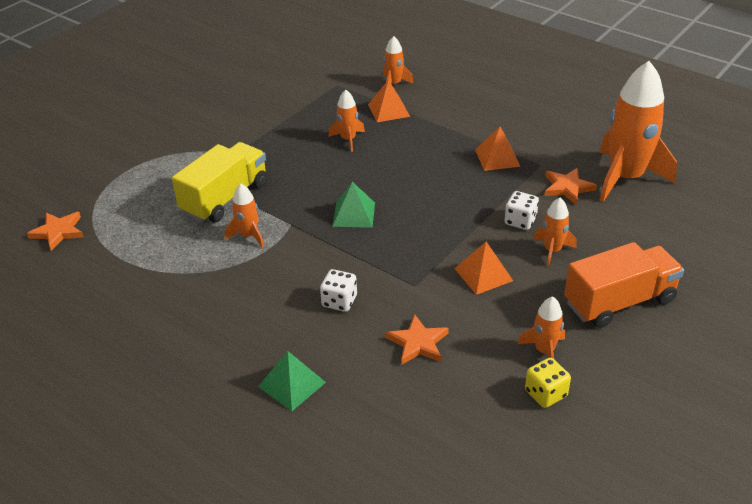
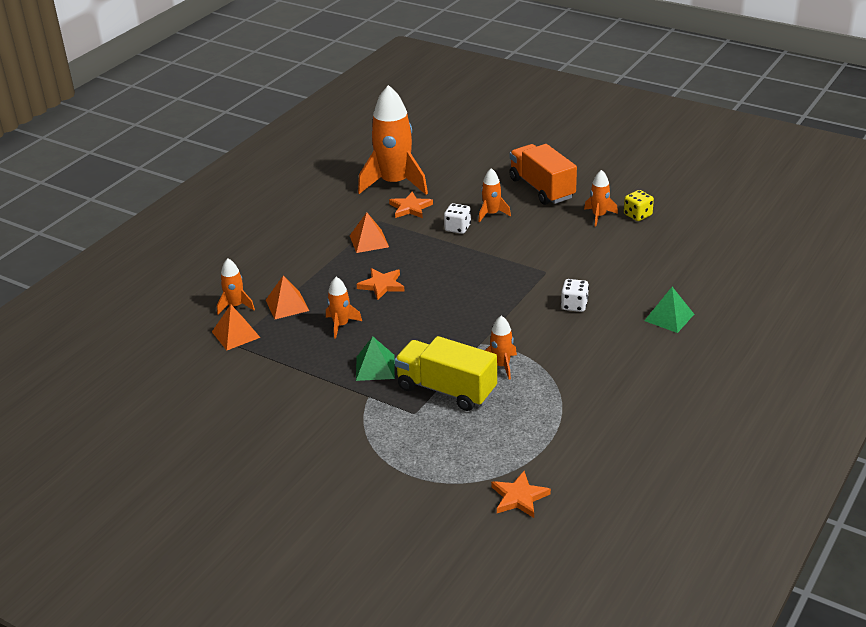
camera: 95 degrees left, 5 degrees down
green pyramid [332,182,375,228] -> green pyramid moved to [356,336,395,381]
orange star [386,314,449,365] -> orange star moved to [357,268,405,300]
orange pyramid [454,242,513,295] -> orange pyramid moved to [212,305,260,350]

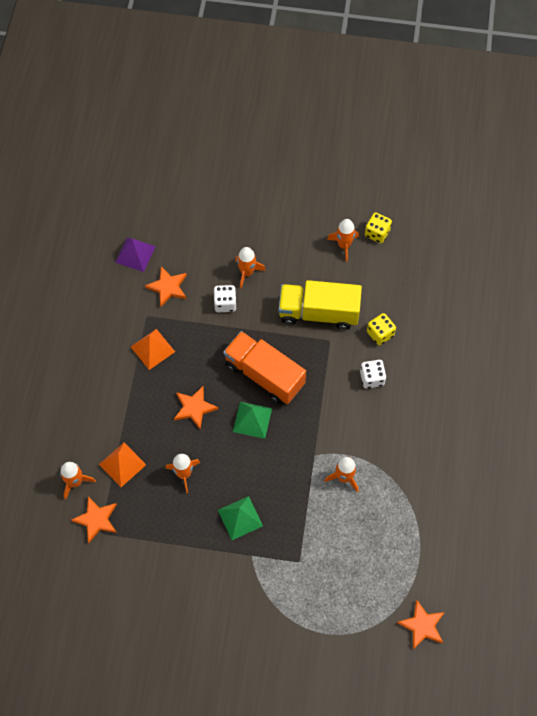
camera: 25 degrees left, 30 degrees up
orange pyramid [212,305,260,350] -> orange star [71,496,117,543]
orange rocket [358,85,428,195] -> purple pyramid [115,237,156,272]
yellow truck [394,336,497,411] -> yellow truck moved to [278,280,362,330]
orange truck [509,144,577,205] -> orange truck moved to [223,331,306,404]
green pyramid [644,287,694,333] -> green pyramid moved to [233,402,272,439]
none -> yellow dice [367,313,396,345]

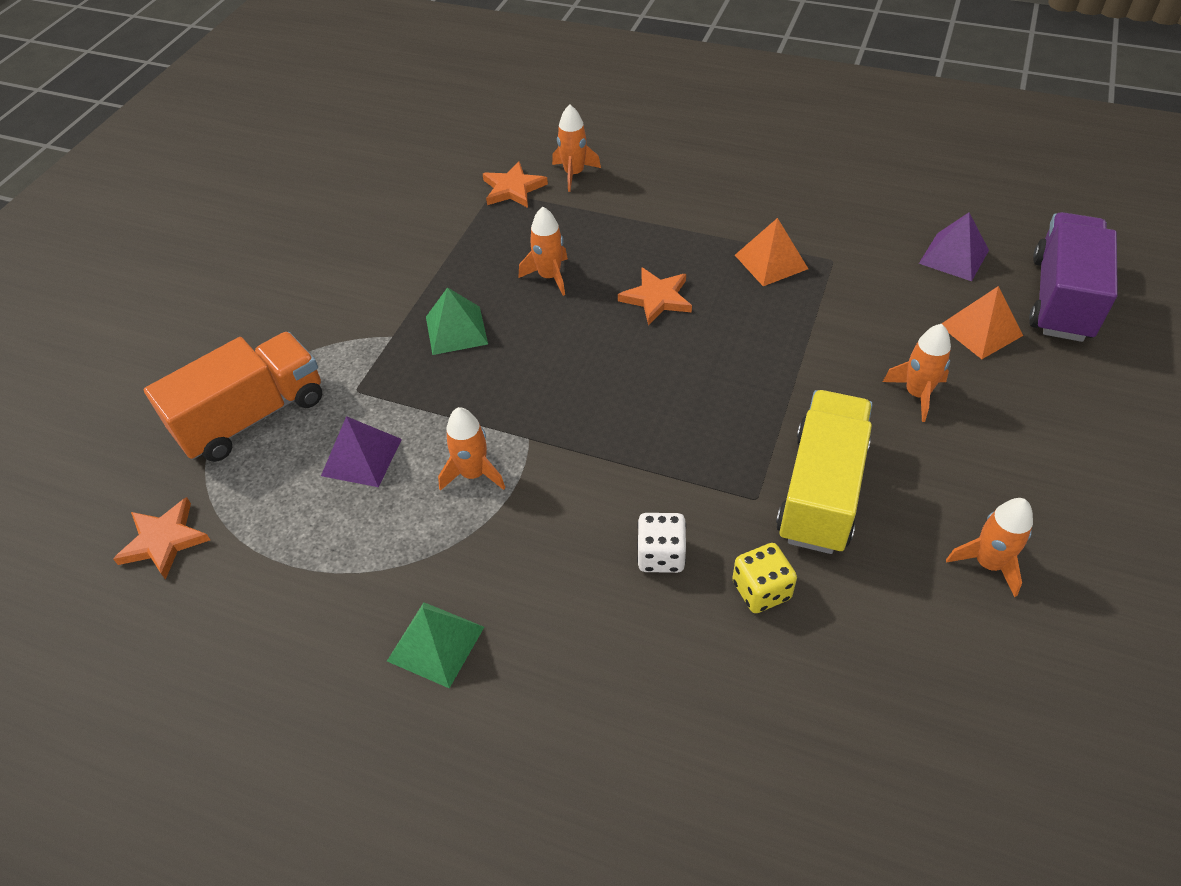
camera: 105 degrees right, 15 degrees down
orange pyramid [99,442,146,487] -> orange pyramid moved to [941,286,1023,359]
orange star [145,266,187,306] -> none
white dice [214,285,237,312] -> none
orange truck [223,331,306,404] -> orange truck moved to [144,332,322,462]
green pyramid [233,402,272,439] -> green pyramid moved to [387,602,484,688]
yellow dice [365,212,392,243] -> none
none -> purple pyramid [321,416,402,487]
none -> purple truck [1029,212,1118,342]

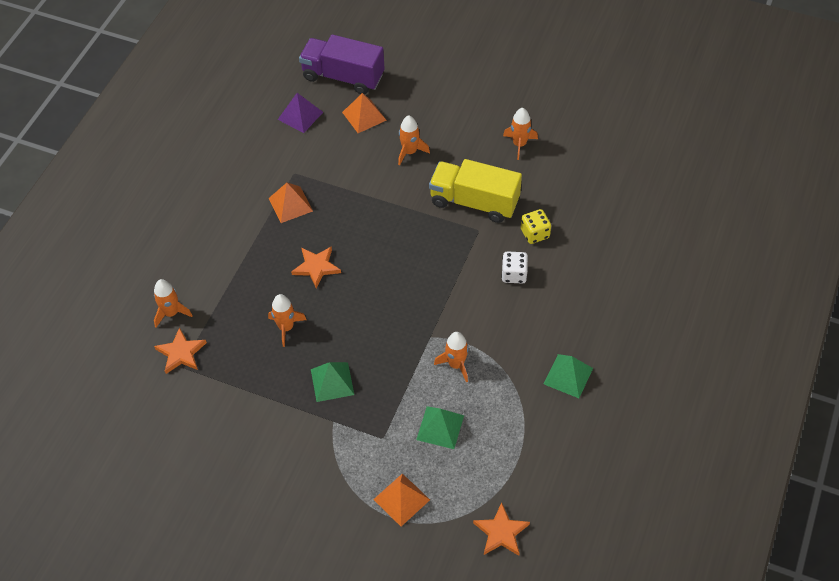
camera: 90 degrees left, 5 degrees up
orange truck [144,332,322,462] -> orange pyramid [373,473,430,526]
purple pyramid [321,416,402,487] -> green pyramid [416,406,464,449]

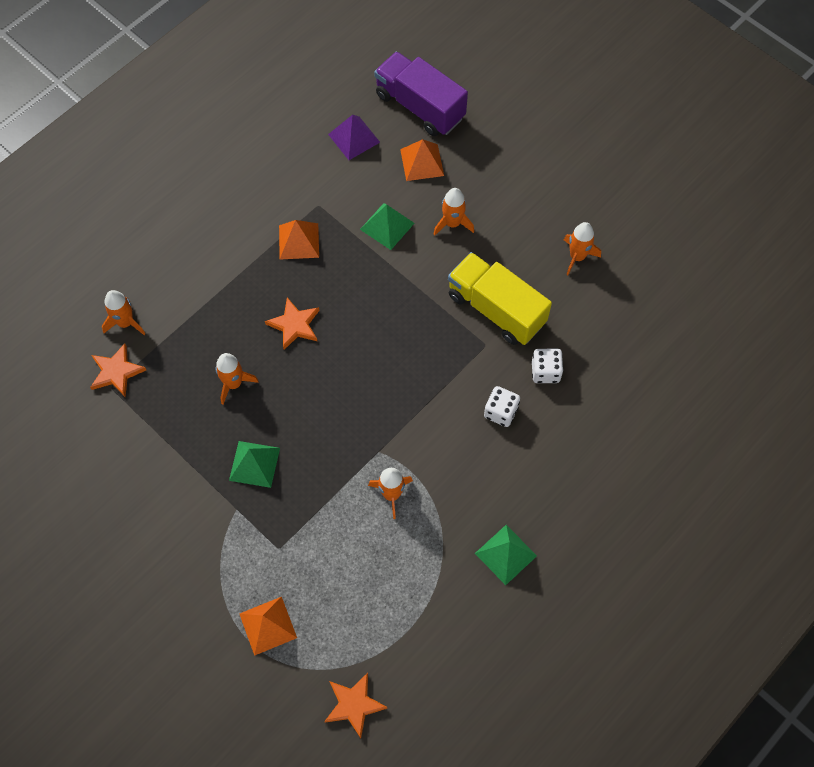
camera: 20 degrees right, 10 degrees up
green pyramid [416,406,464,449] -> green pyramid moved to [360,203,415,250]
yellow dice [521,209,551,244] -> white dice [532,349,563,383]

